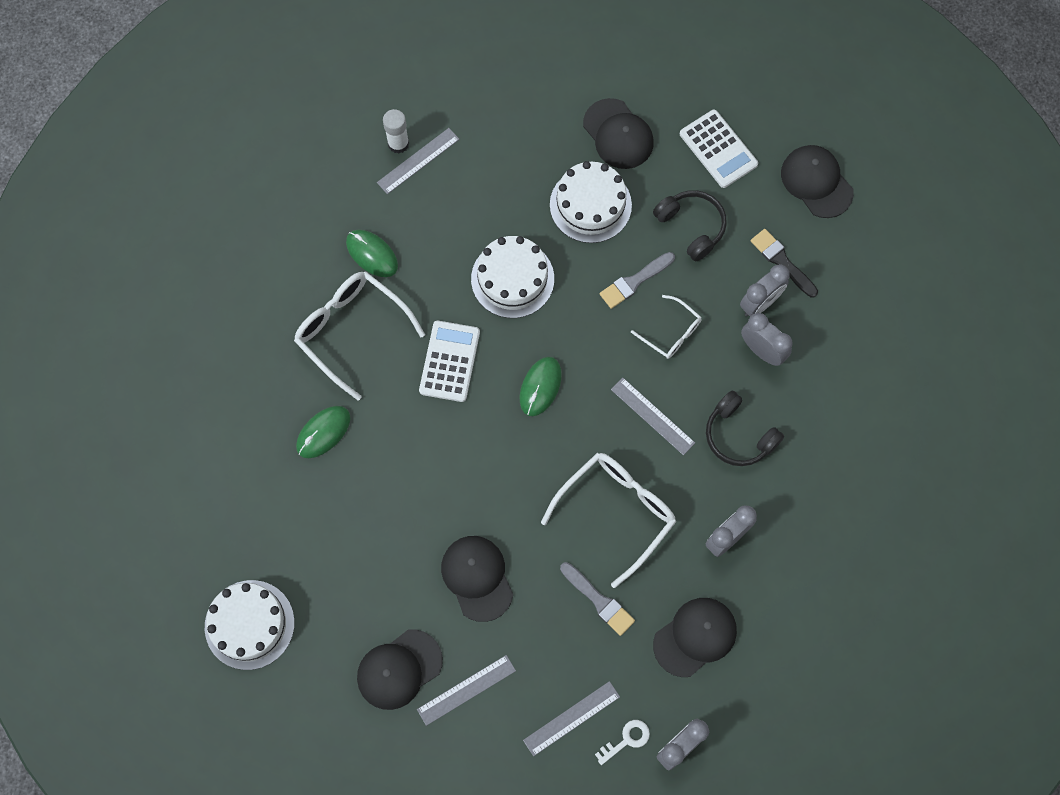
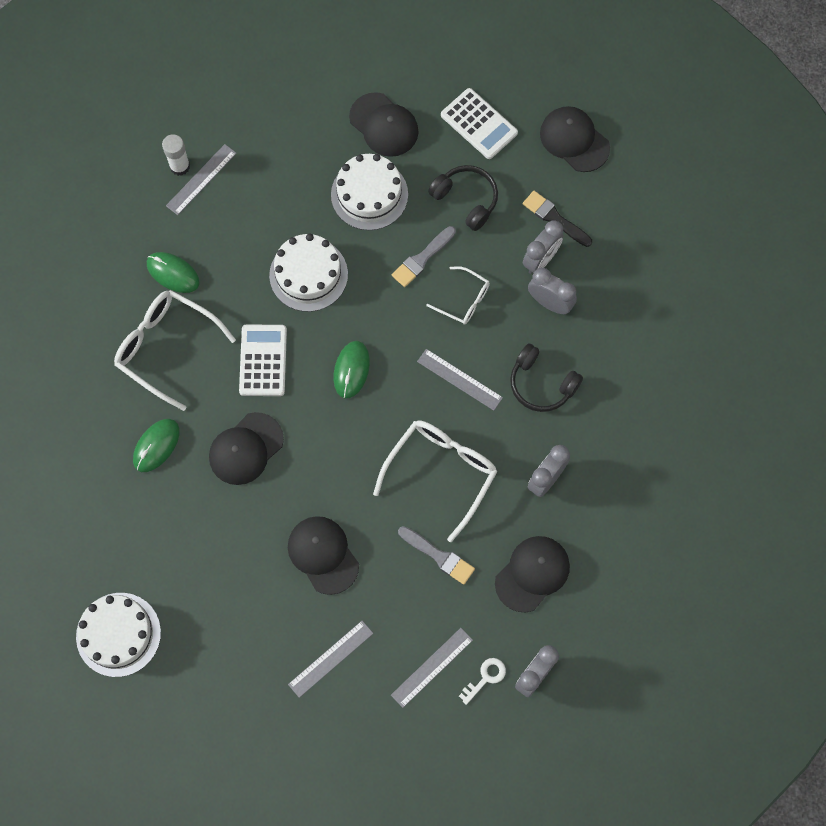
camera: 10 degrees left, 0 degrees up
black cap [357,630,443,710] -> black cap moved to [209,412,284,485]

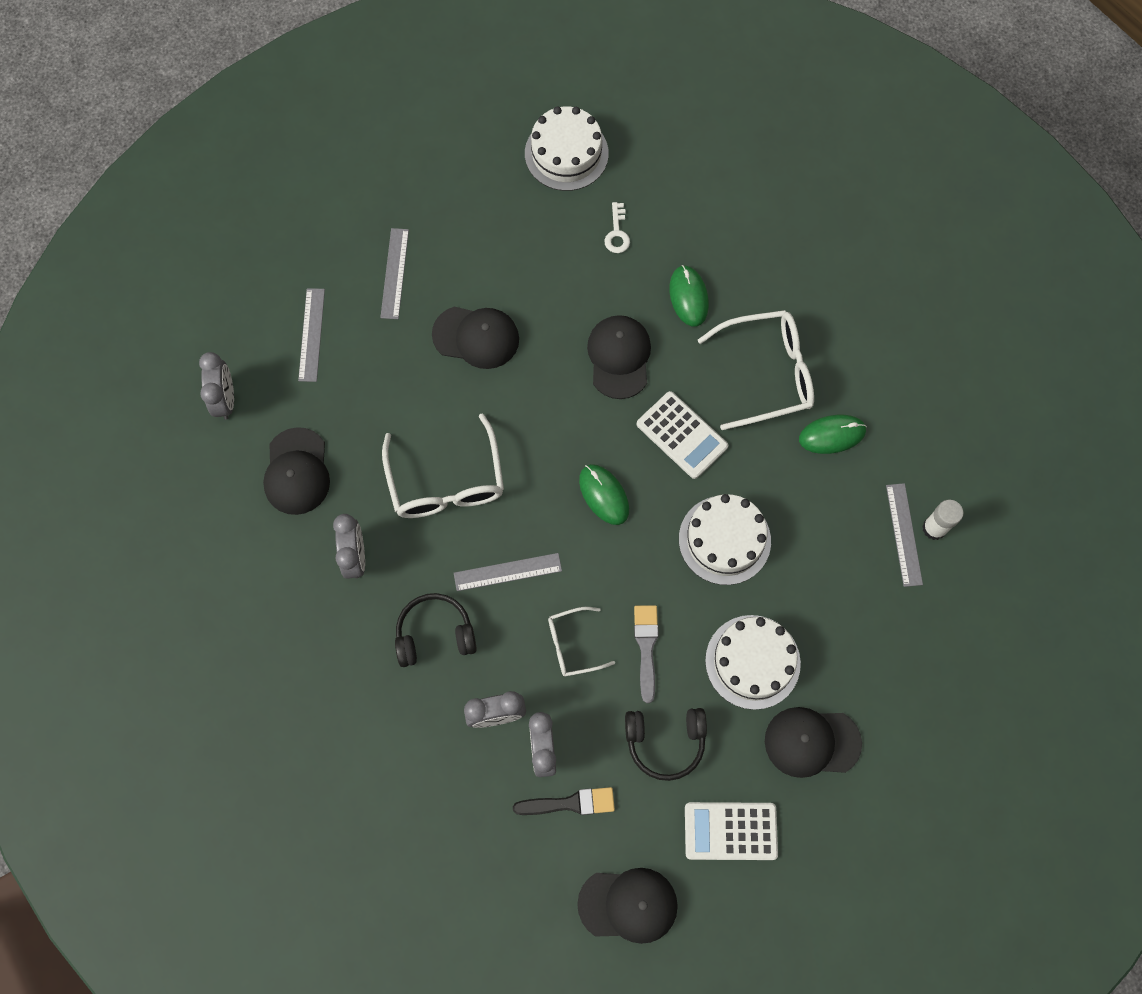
camera: 135 degrees right, 0 degrees up
grey brush [398,526,475,585] -> none
white key [459,658,506,705] -> white key moved to [605,202,630,253]

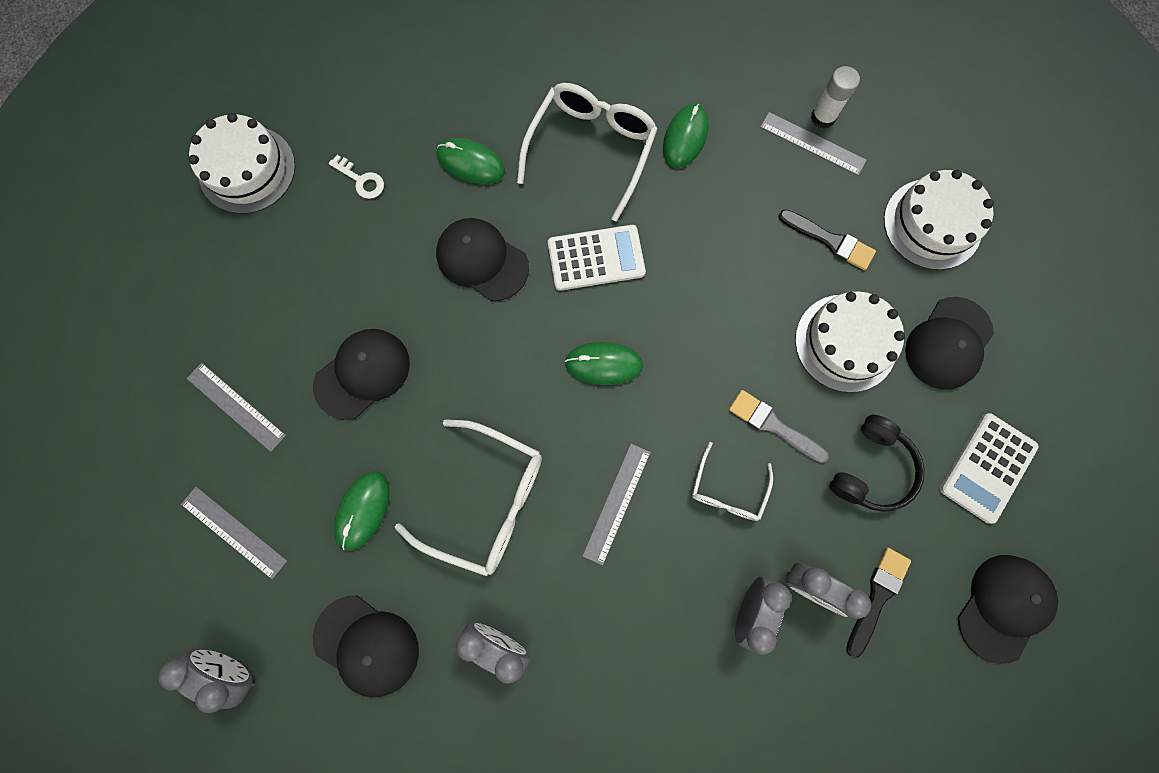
camera: 55 degrees left, 5 degrees up
black headphones [395,593,477,667] -> none
white cake [679,494,771,585] -> white cake moved to [884,170,994,270]
none -> green mouse [334,471,390,551]
none -> black brush [778,209,876,270]

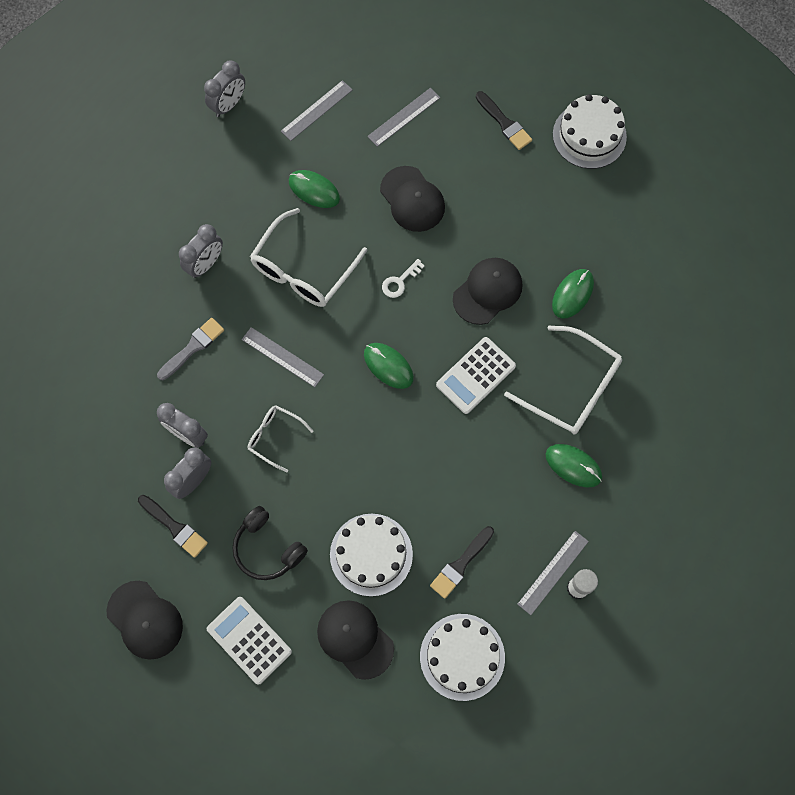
camera: 100 degrees right, 5 degrees down
black cap [313,595,419,698] -> none
white key [329,155,384,199] -> white key moved to [382,259,425,298]
white calculator [548,225,646,291] -> white calculator turned 45 degrees clockwise [436,337,516,414]
green mouse [565,342,643,385] -> green mouse turned 60 degrees counterclockwise [364,343,414,389]
grey brush [729,390,829,463] -> grey brush moved to [157,318,224,380]
none -> black brush [476,91,532,150]

